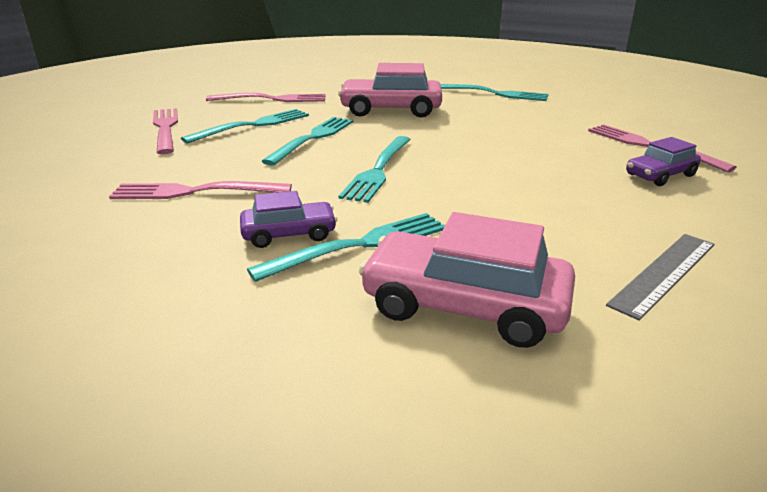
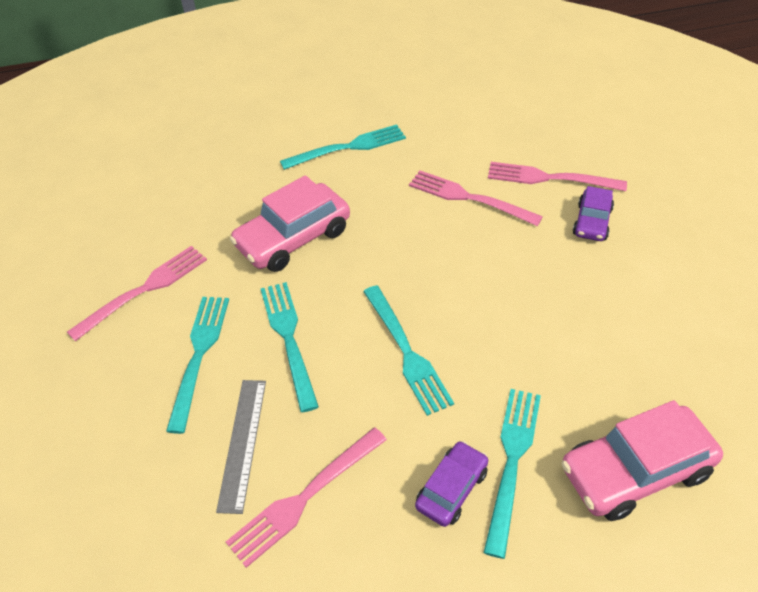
camera: 40 degrees left, 20 degrees up
pink fork [153,108,178,154] -> pink fork moved to [409,171,543,226]
grey ruler [606,234,715,321] -> grey ruler moved to [216,380,266,514]

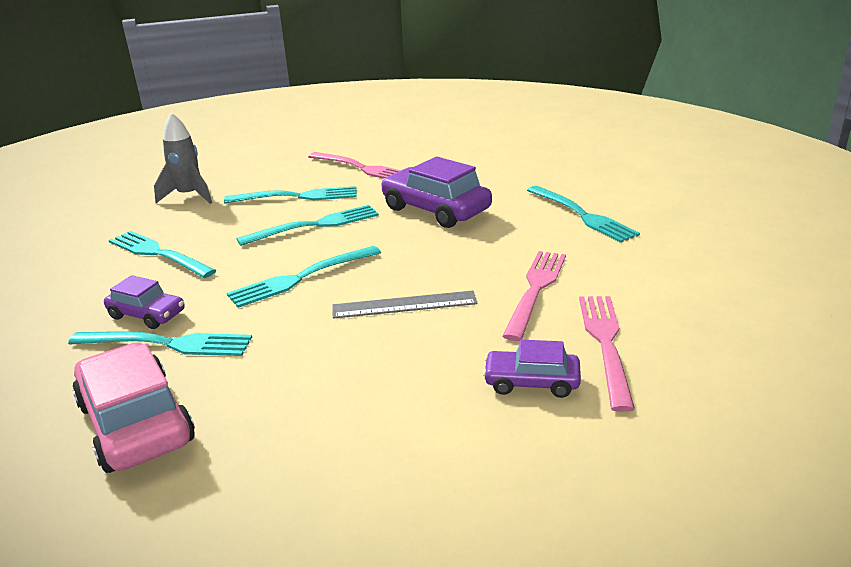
camera: 80 degrees right, 20 degrees down
grey ruler [216,380,266,514] -> grey ruler moved to [332,291,478,319]
pink fork [226,427,387,568] -> turquoise fork [109,231,216,278]
pink car [230,175,350,272] -> purple car [381,157,492,228]
none -> grey rocket [154,113,212,204]

